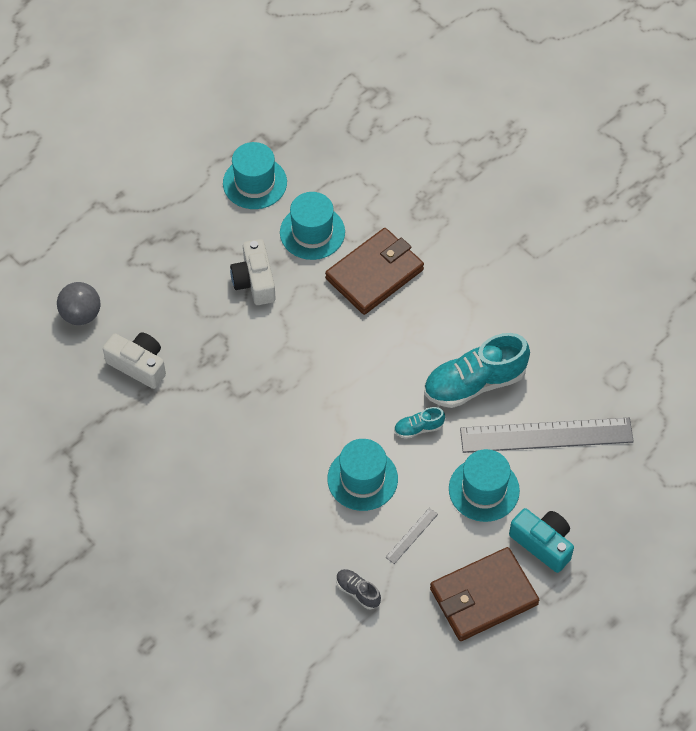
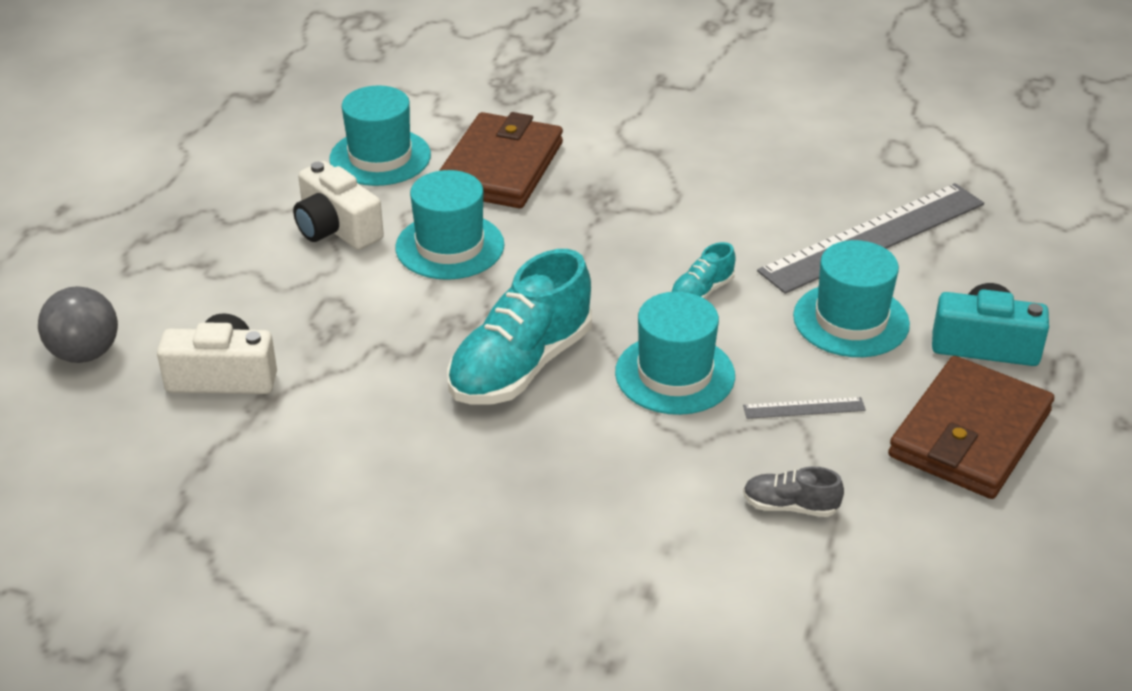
camera: 30 degrees left, 20 degrees down
turquoise hat [223,142,287,209] -> turquoise hat moved to [395,170,504,280]
grey ruler [385,508,438,564] -> grey ruler turned 75 degrees clockwise [743,397,866,419]
turquoise shoe [424,333,530,408] -> turquoise shoe moved to [447,249,592,405]

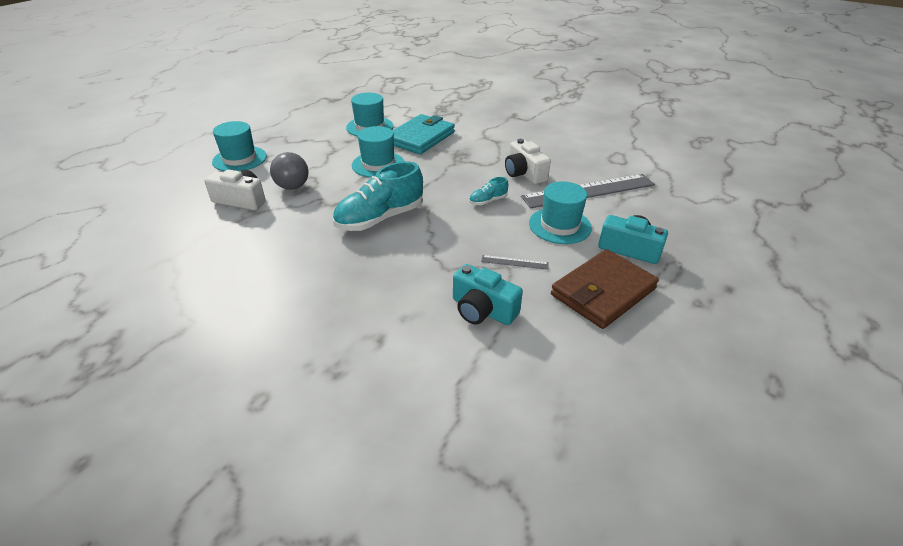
camera: 15 degrees right, 0 degrees up
grey ball [38,286,118,363] -> grey ball moved to [270,152,309,190]
white camera [293,161,384,250] -> white camera moved to [505,139,551,184]
brown wallet [439,112,563,208] -> turquoise wallet [392,114,455,155]
turquoise hat [615,292,735,415] -> turquoise hat moved to [212,121,267,172]
grey shoe [743,466,844,517] -> turquoise camera [453,264,523,325]

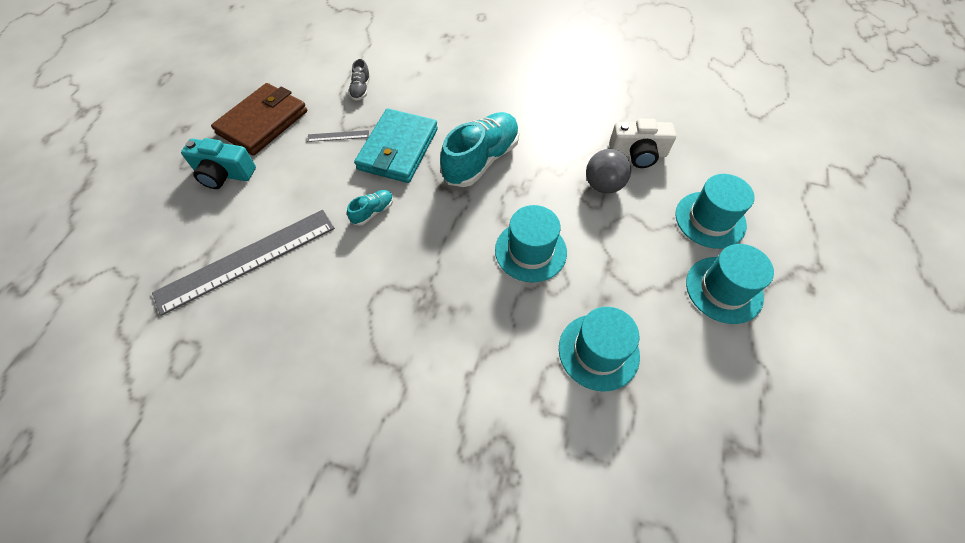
camera: 165 degrees right, 20 degrees up
turquoise wallet [392,114,455,155] -> turquoise wallet moved to [354,109,438,183]
turquoise camera [453,264,523,325] -> grey shoe [348,59,371,101]
white camera [505,139,551,184] -> none
turquoise hat [529,181,592,244] -> turquoise hat moved to [686,244,774,324]

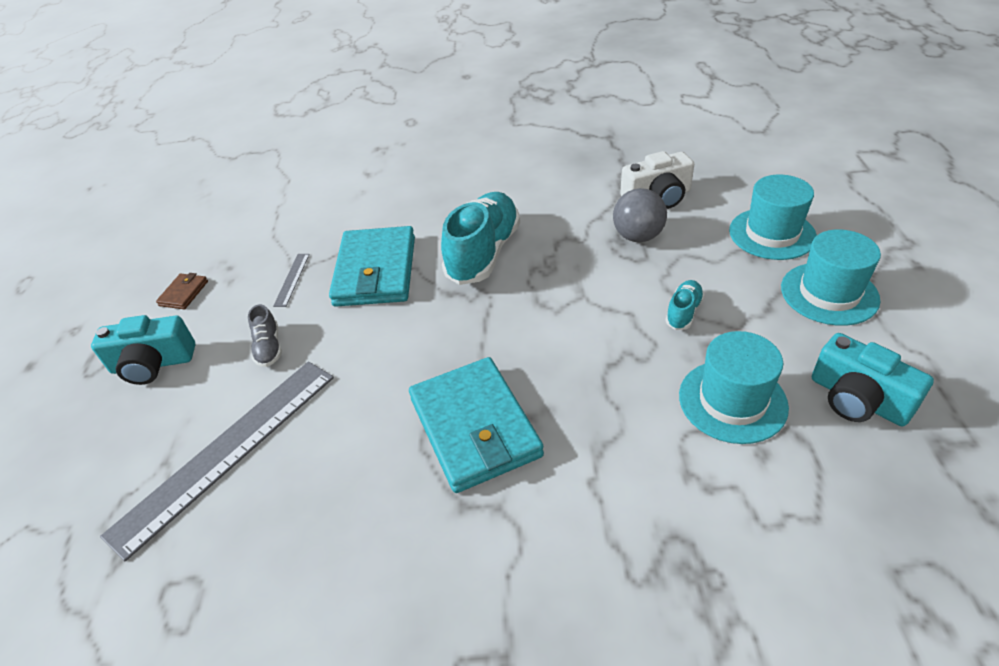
camera: 15 degrees left, 15 degrees down
brown wallet [211,83,307,156] -> brown wallet [156,273,208,309], size x0.43
grey ruler [307,130,369,142] -> grey ruler turned 60 degrees counterclockwise [273,254,310,307]
turquoise shoe [347,190,393,226] -> turquoise shoe moved to [665,280,704,330]
grey shoe [348,59,371,101] -> grey shoe moved to [248,304,282,367]
turquoise hat [495,205,567,282] -> none
none -> turquoise wallet [409,357,544,493]
none -> turquoise camera [812,333,934,426]

